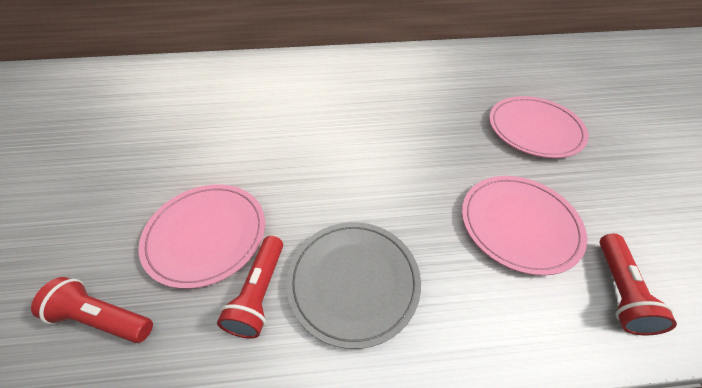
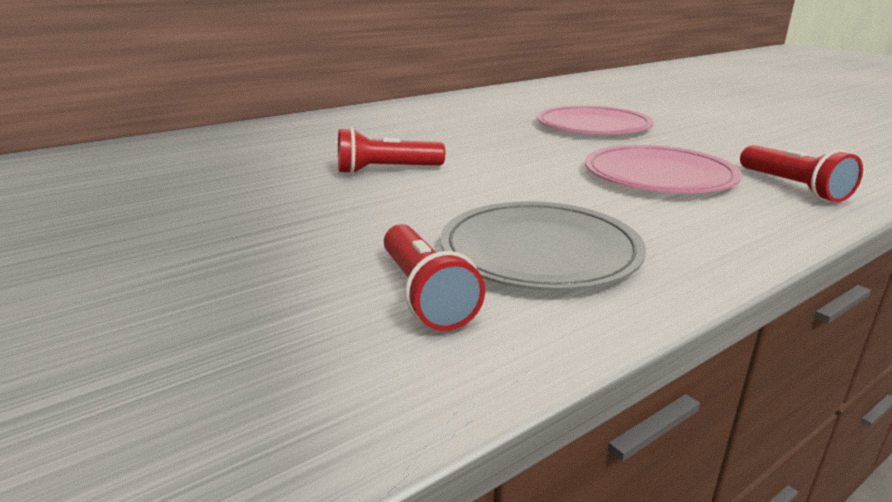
camera: 30 degrees left, 25 degrees down
red flashlight [31,277,153,343] -> red flashlight moved to [338,128,445,174]
pink plate [138,185,265,289] -> none

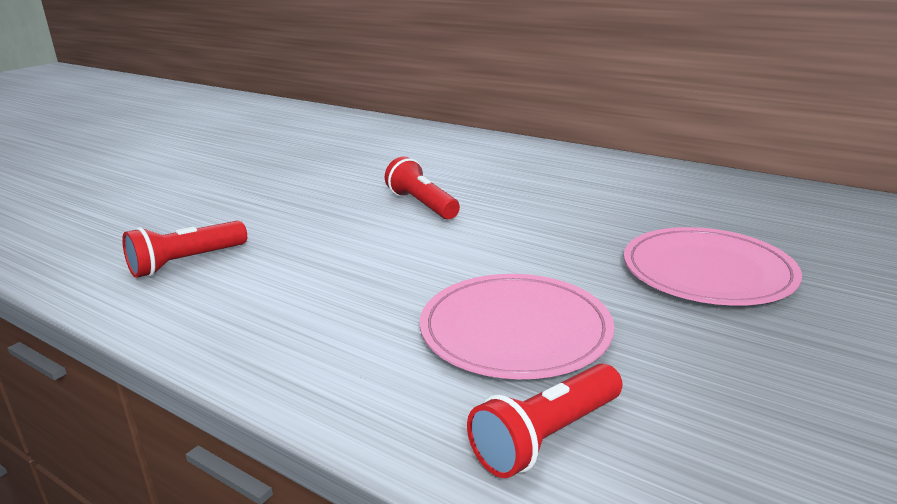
camera: 70 degrees right, 0 degrees up
grey plate [440,201,646,291] -> none

